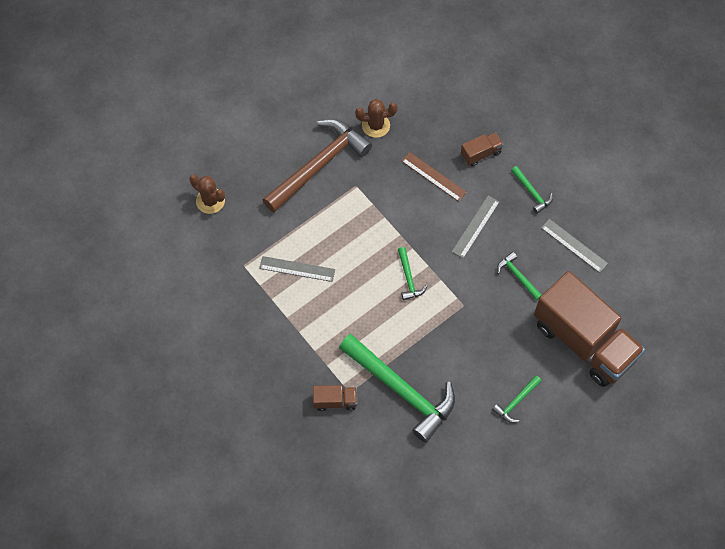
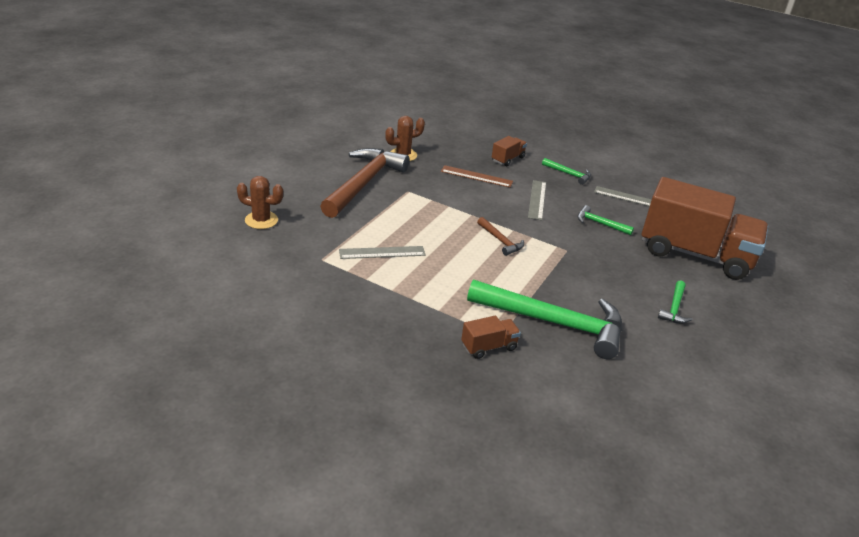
camera: 25 degrees left, 30 degrees down
green hammer [398,247,427,300] -> brown hammer [477,217,524,256]

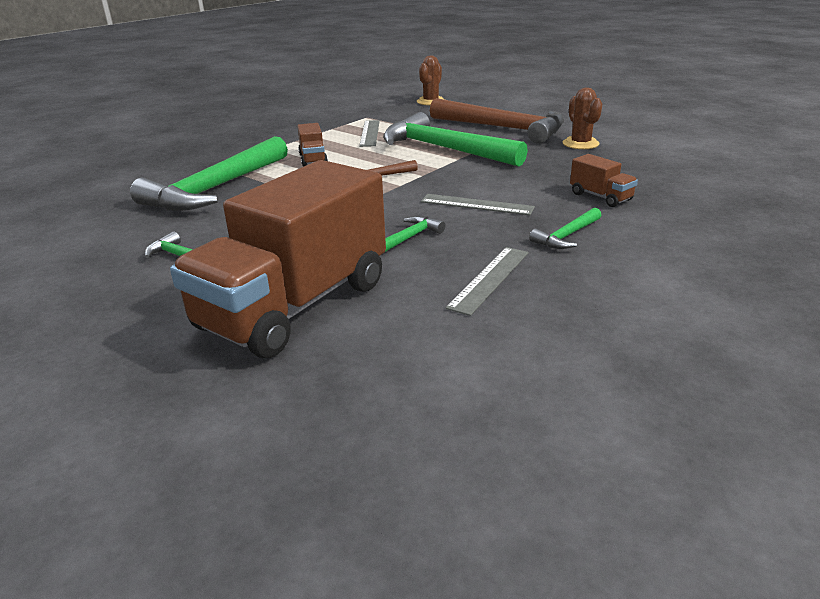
camera: 105 degrees right, 5 degrees down
brown ruler [441,165,513,188] -> none
brown truck [461,316,521,359] -> brown truck moved to [297,123,328,167]
none -> green hammer [383,112,528,167]

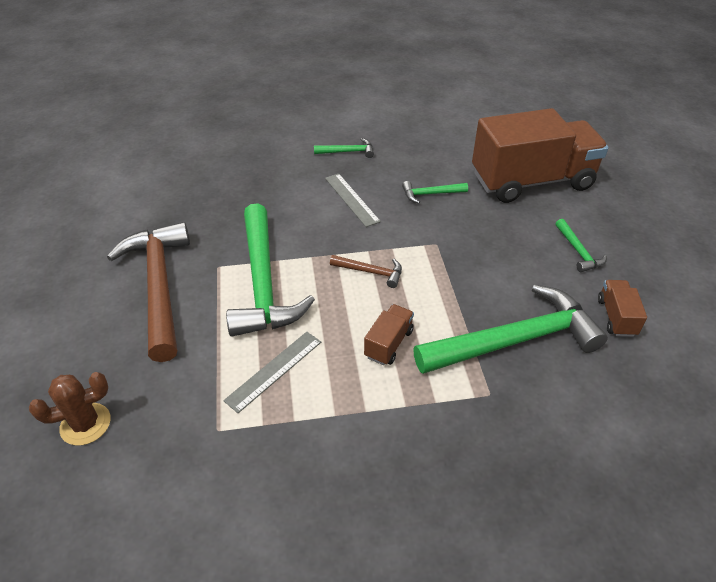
camera: 140 degrees left, 15 degrees up
grey ruler [446,247,529,316] -> none
brown cactus [562,88,602,149] -> none
brown truck [570,154,638,207] -> brown truck moved to [598,280,647,337]

